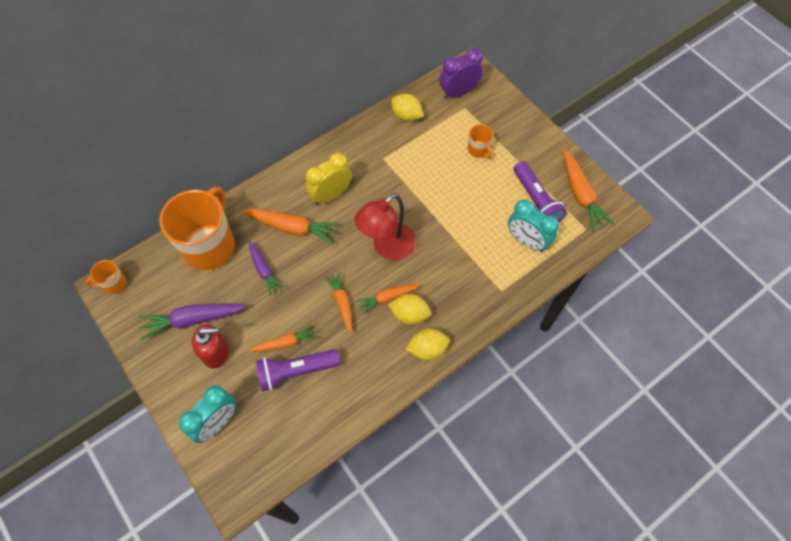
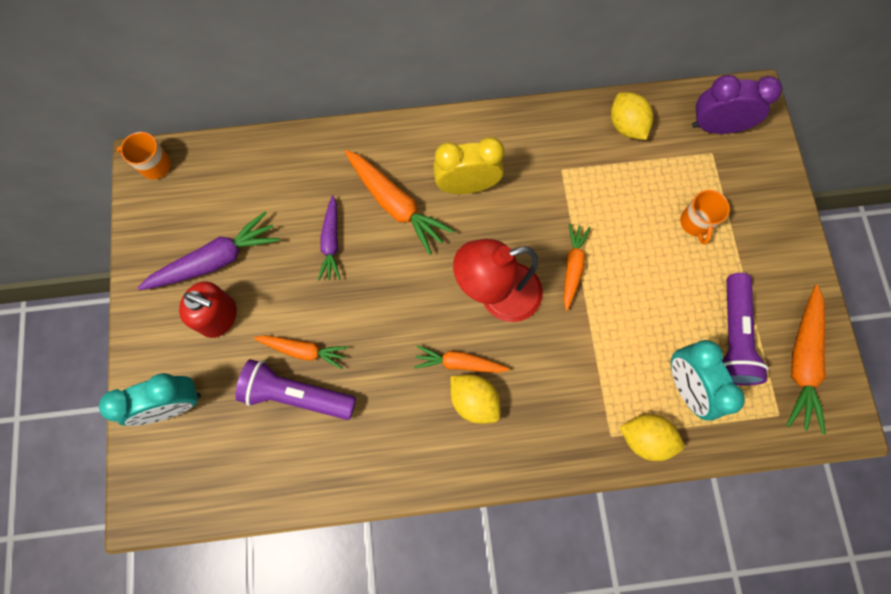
camera: 30 degrees right, 10 degrees up
purple carrot [138,304,247,340] -> purple carrot turned 135 degrees clockwise [138,211,280,290]
orange mug [159,187,235,270] -> none
orange carrot [325,272,352,333] -> orange carrot moved to [563,224,591,311]
yellow lemon [405,329,450,360] -> yellow lemon moved to [620,414,684,461]

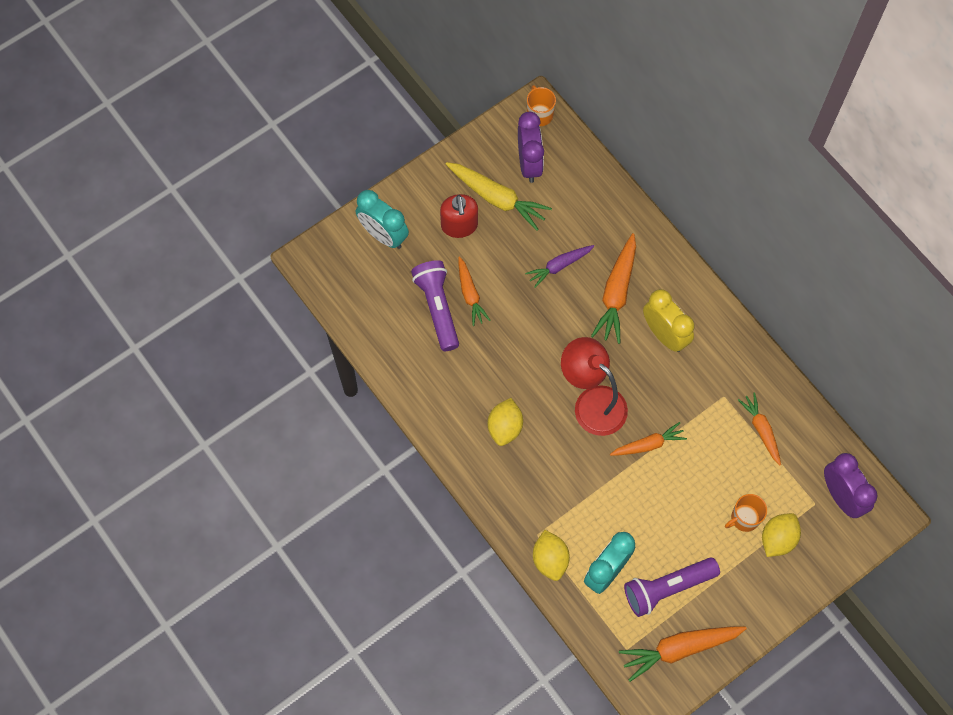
camera: 60 degrees right, 5 degrees down
purple carrot [138,211,280,290] -> yellow carrot [446,162,552,231]
orange carrot [414,345,510,373] -> orange carrot moved to [738,393,781,465]
yellow lemon [611,92,653,140] -> yellow lemon moved to [762,513,801,557]
none -> purple clock [518,112,544,183]

